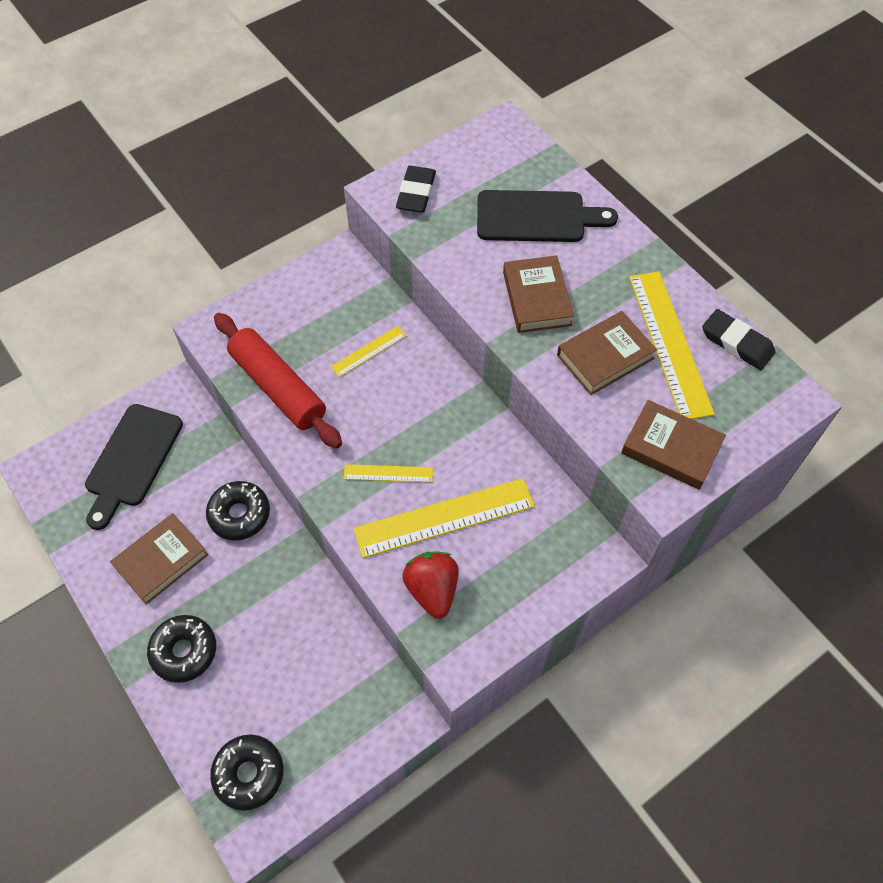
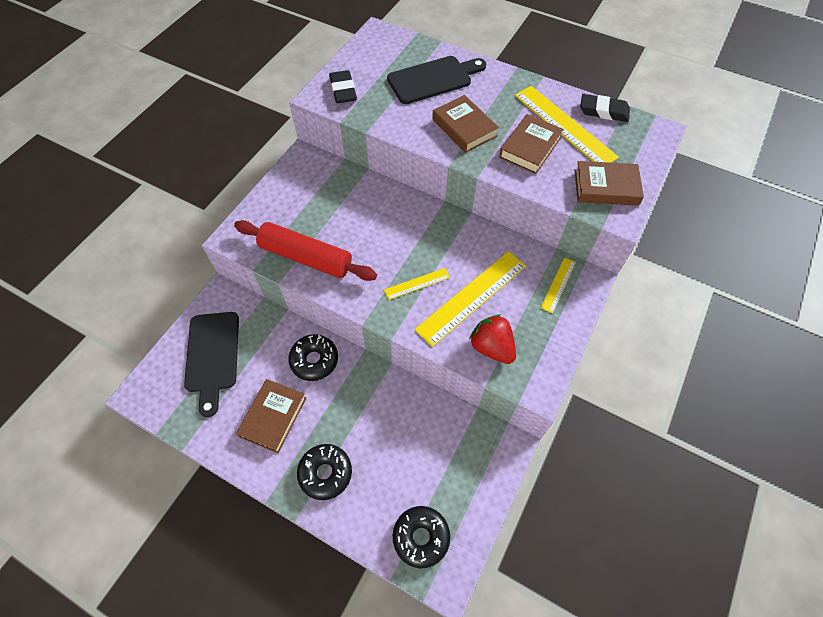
camera: 25 degrees left, 0 degrees up
yellow ruler [331,326,407,377] -> yellow ruler moved to [541,257,576,313]

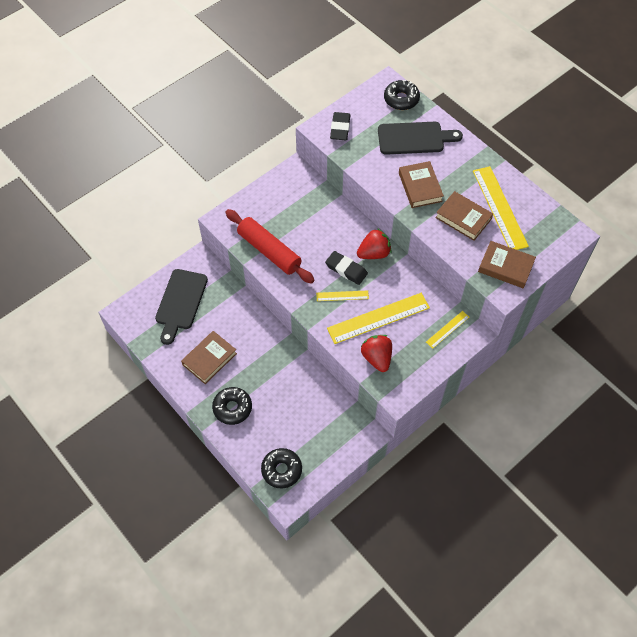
camera: 20 degrees right, 0 degrees up
black donut [288,334,338,381] -> black donut moved to [384,80,420,110]
brown book [499,114,564,174] -> brown book turned 75 degrees clockwise [435,191,493,241]
black eraser [580,94,630,122] -> black eraser moved to [325,251,368,285]
none -> red strawberry [357,228,391,259]

